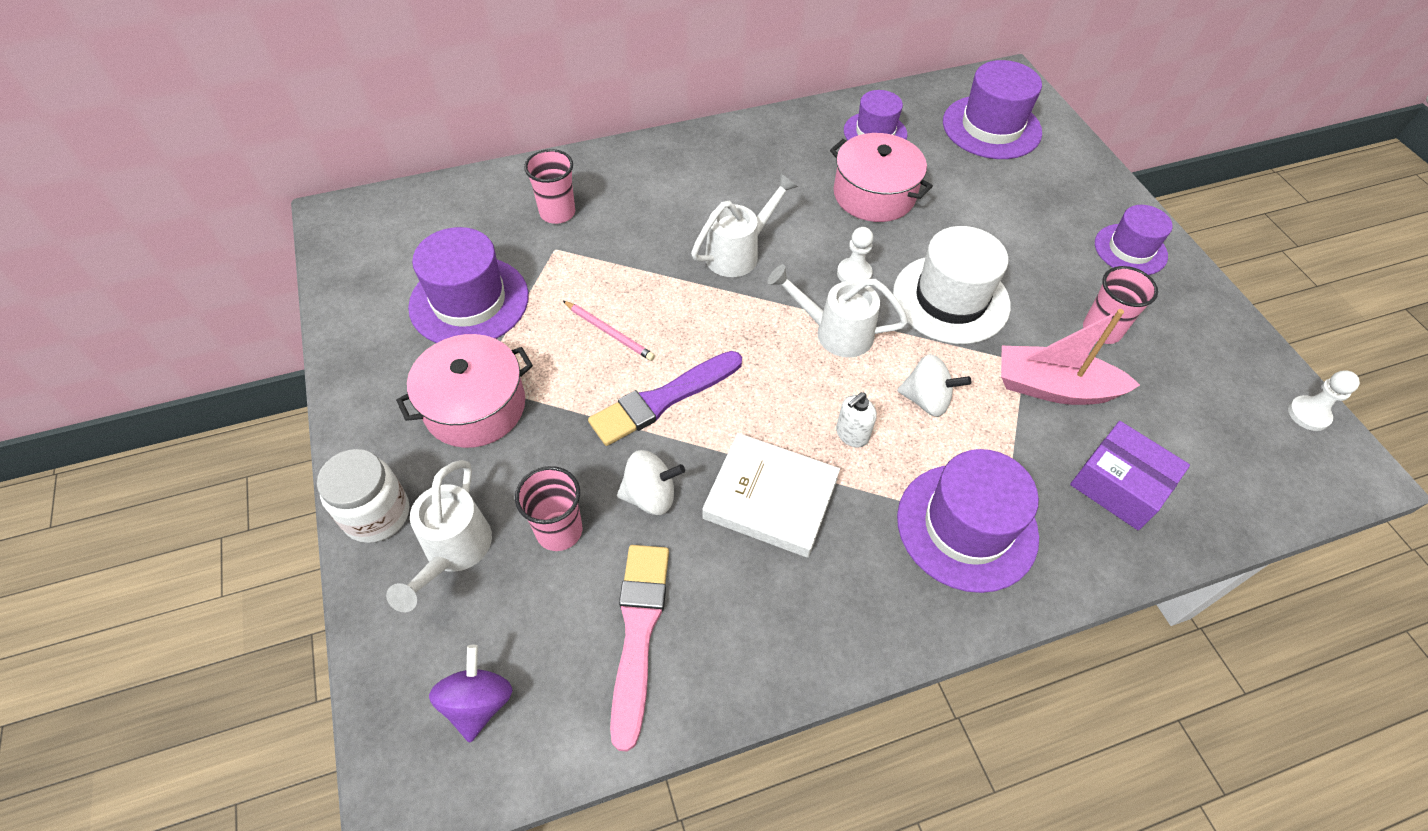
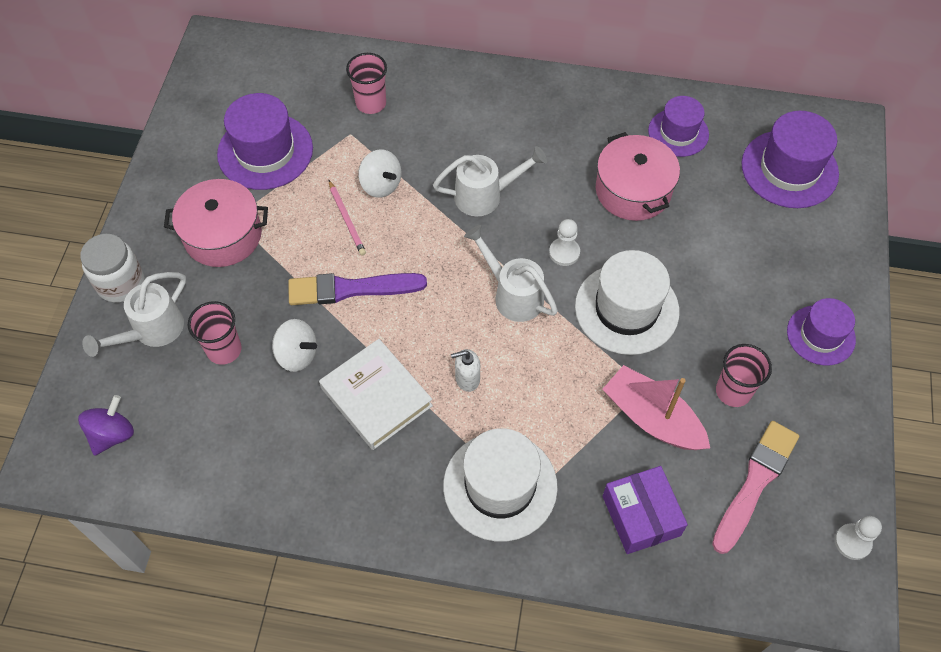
camera: 30 degrees right, 5 degrees up
pink brush [610,545,669,752] -> pink brush moved to [712,421,799,554]
white spinning top [897,354,971,417] -> white spinning top moved to [358,150,402,198]
purple hat [897,449,1039,593] -> white hat [443,428,558,542]

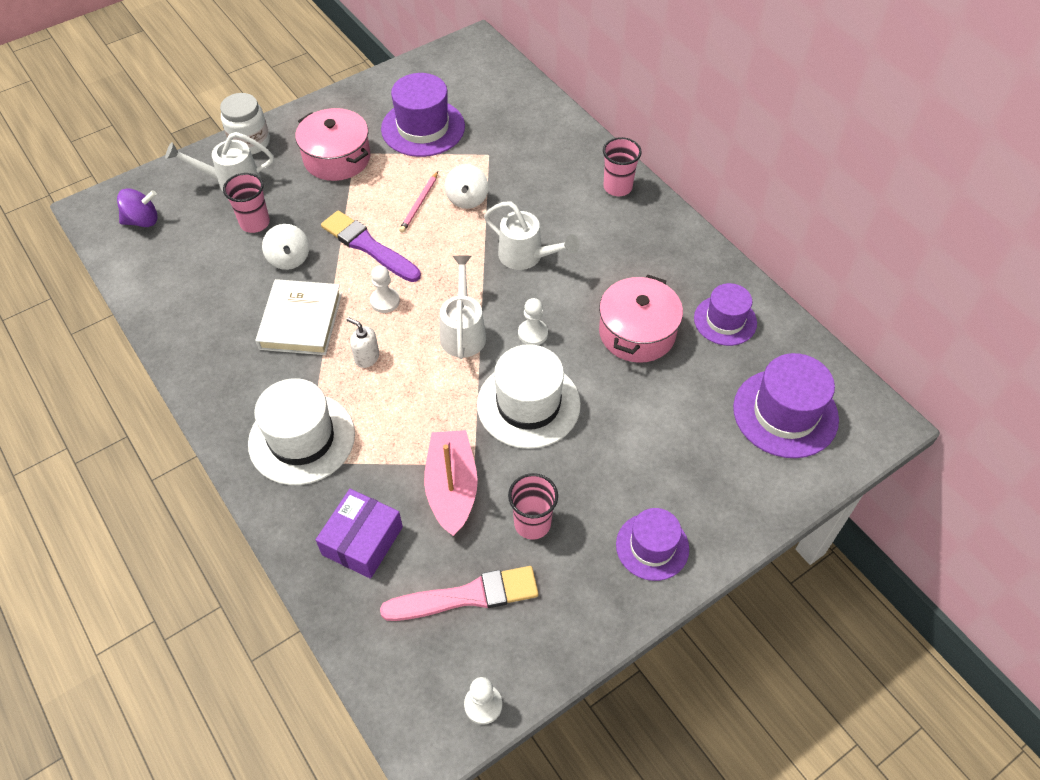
camera: 45 degrees right, 5 degrees down
pink cup [346,53,387,114] -> pink cup moved to [603,137,642,196]
none -> white pawn [370,265,400,313]

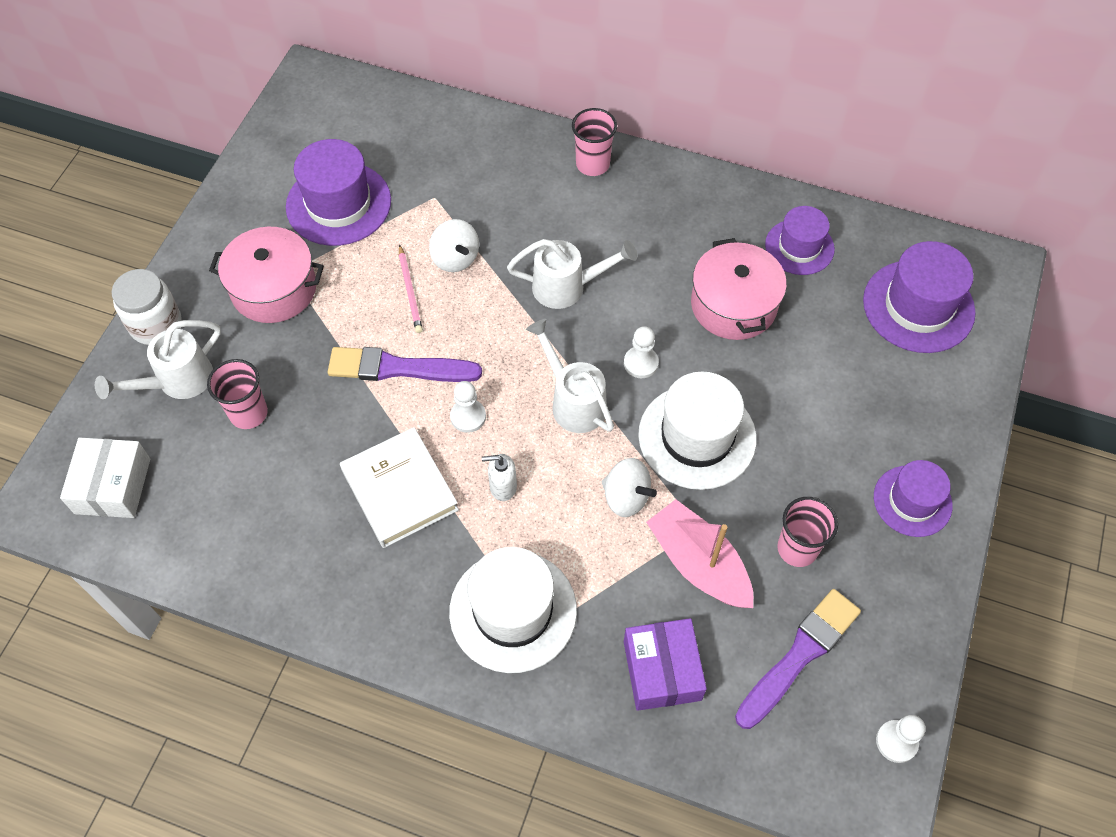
camera: 35 degrees left, 5 degrees up
purple spinning top [117,188,158,227] -> white box [60,437,150,518]
white spinning top [262,224,309,270] -> white spinning top moved to [602,458,657,517]
pink brush [380,566,539,621] -> purple brush [735,589,861,729]

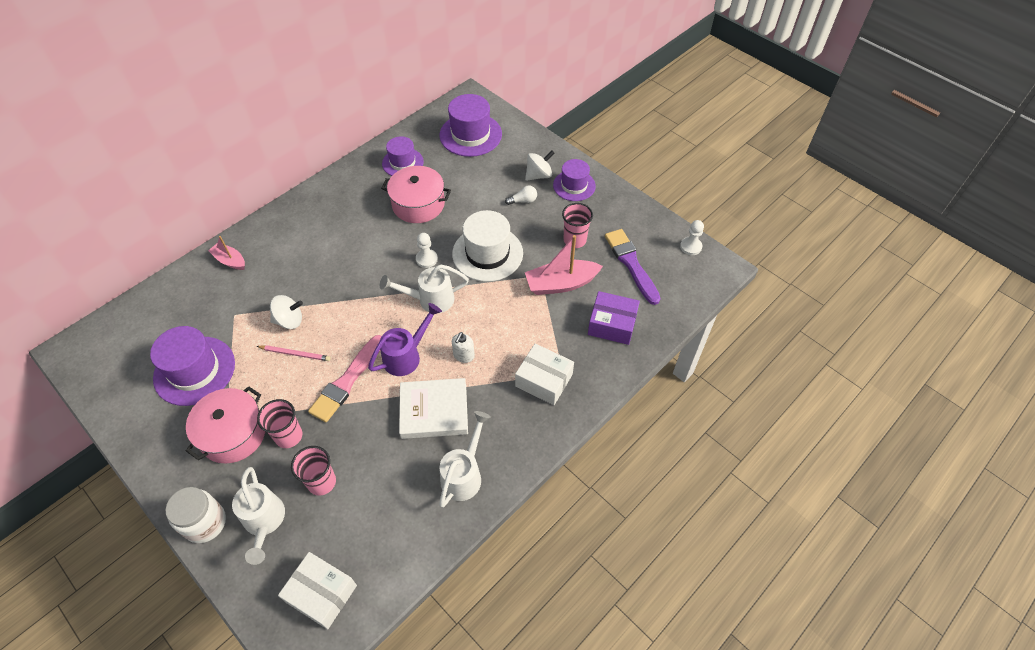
camera: 65 degrees left, 5 degrees down
purple brush [328,347,482,382] -> pink brush [308,335,382,422]
white hat [449,547,577,673] -> white box [515,343,574,405]
white pawn [450,381,486,433] -> purple watering can [368,303,442,376]
white watering can [507,239,637,309] -> white watering can moved to [439,411,491,508]
pink cup [572,108,617,176] -> pink cup moved to [257,399,302,448]
white spinning top [602,458,657,517] -> white spinning top moved to [525,150,554,181]
none -> pink boat [208,236,245,270]
none -> white light bulb [505,186,537,205]

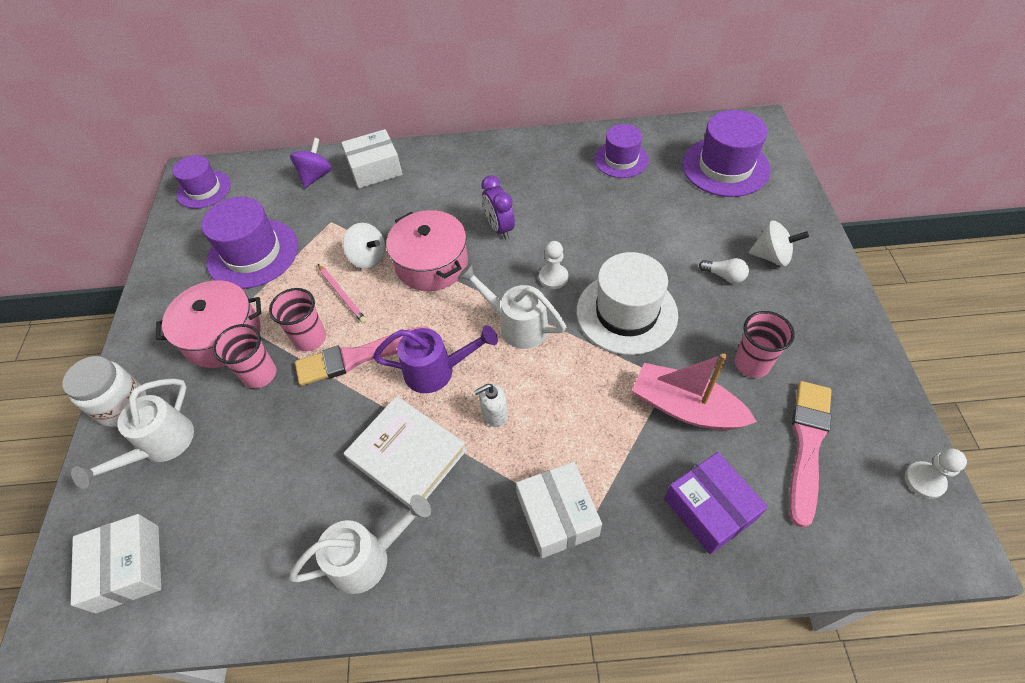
camera: 45 degrees right, 0 degrees up
pink boat [208,236,245,270] -> white box [341,129,402,188]
pink cup [291,446,336,496] -> pink cup moved to [269,288,326,351]
pink pot [381,166,451,223] -> pink pot moved to [386,210,468,291]
purple hat [553,159,596,201] -> purple hat moved to [172,155,231,209]
purple brush [605,229,661,305] -> pink brush [789,381,832,528]
none -> purple spinning top [290,138,332,188]
none -> purple clock [481,175,515,240]

